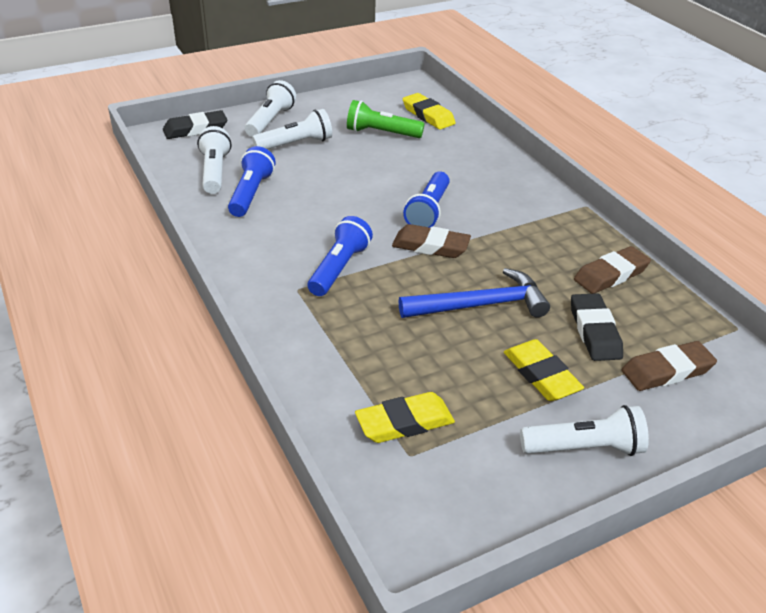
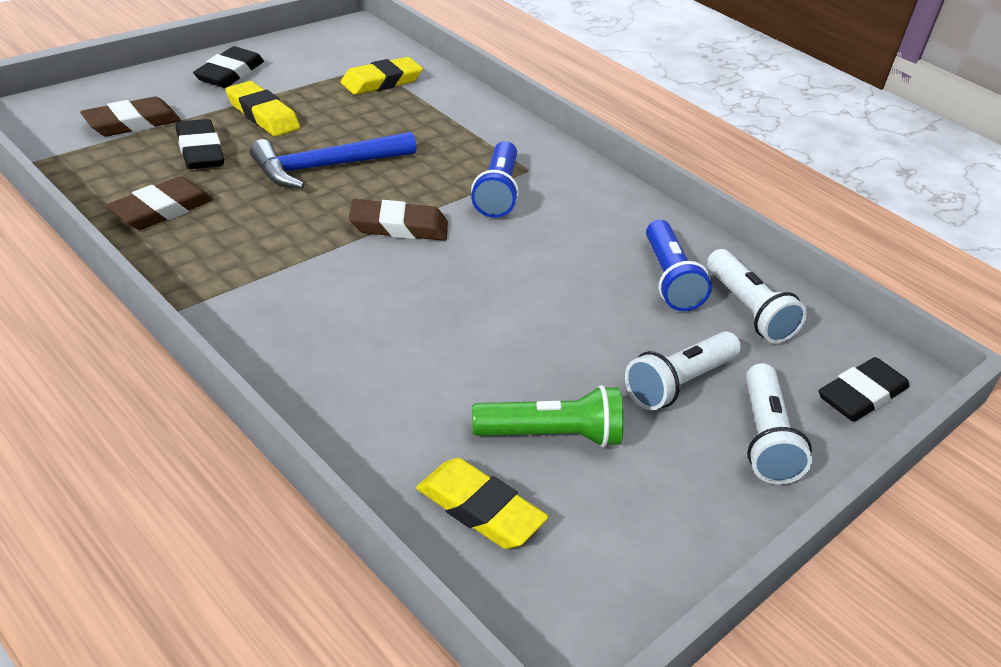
camera: 160 degrees right, 0 degrees up
blue flashlight [403,171,450,228] -> none
white flashlight [520,405,649,456] -> black eraser [193,46,264,88]

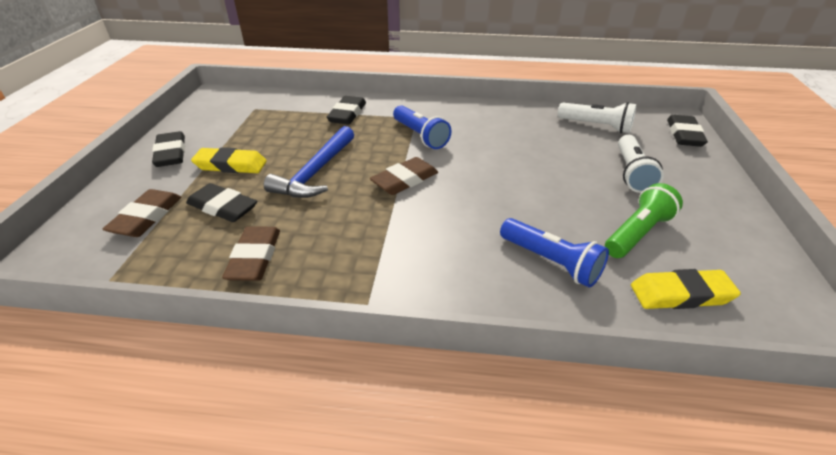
camera: 35 degrees left, 0 degrees up
yellow eraser [340,57,423,95] -> none
blue flashlight [646,220,712,311] -> blue flashlight moved to [500,218,609,288]
white flashlight [746,363,812,484] -> none
none -> black eraser [327,96,366,124]

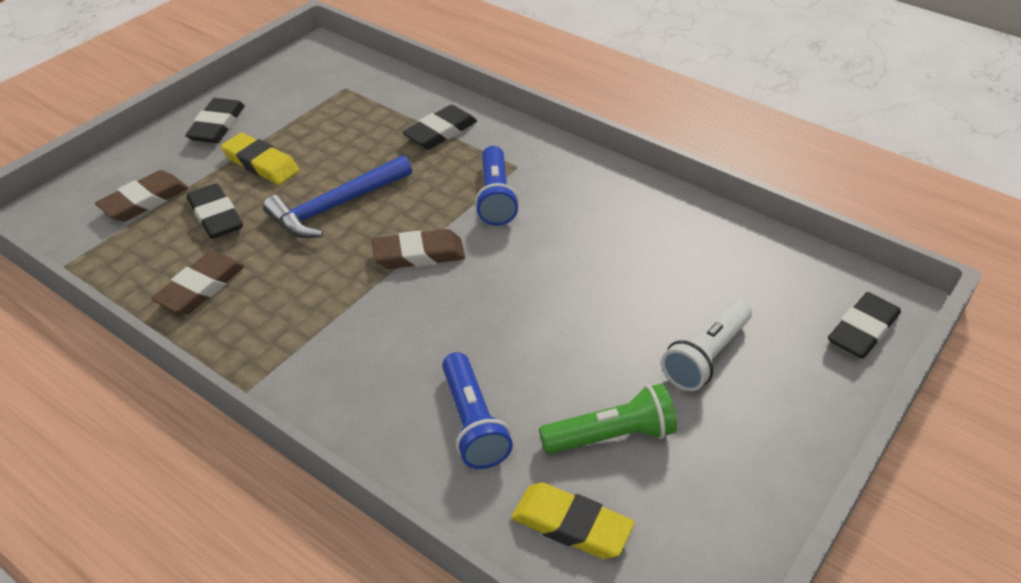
camera: 30 degrees right, 5 degrees up
white flashlight [558,102,637,133] -> none

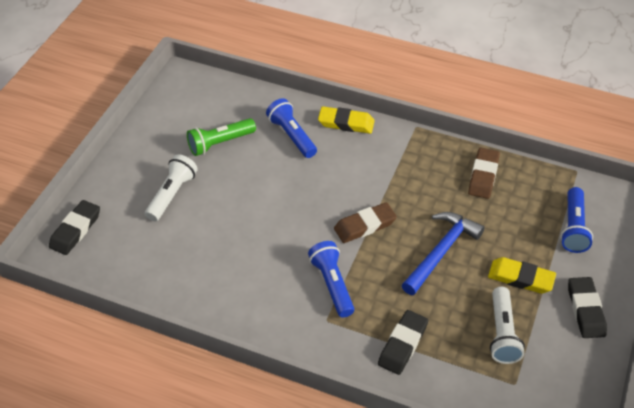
camera: 165 degrees right, 5 degrees up
brown eraser [95,170,188,222] -> blue flashlight [561,187,593,253]
black eraser [187,183,243,239] -> none
yellow eraser [511,482,634,559] -> yellow eraser moved to [318,106,375,134]
none -> white flashlight [490,287,525,364]

